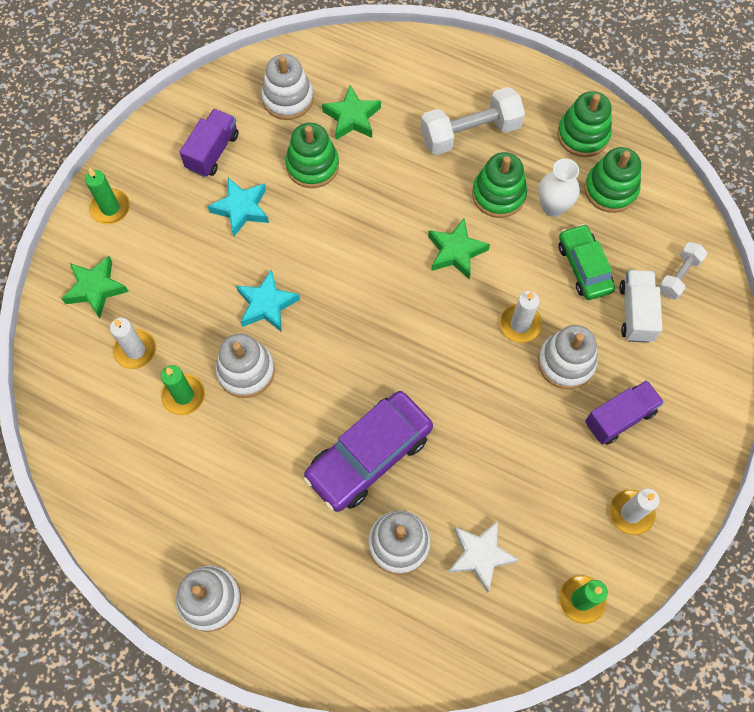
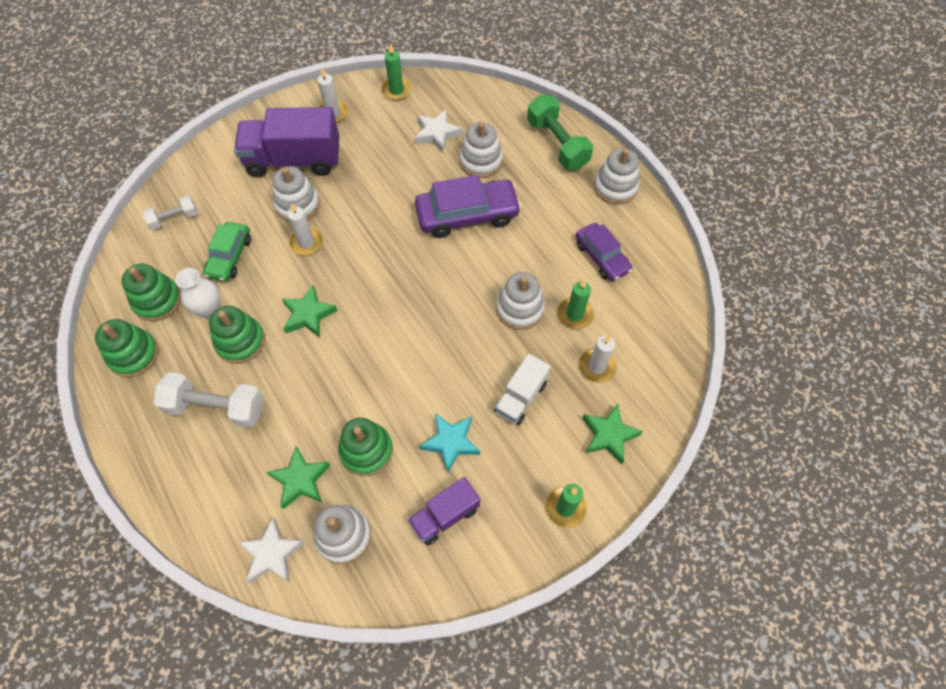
camera: 150 degrees left, 5 degrees down
turquoise star [236,269,300,332] -> none
purple truck [585,380,664,445] -> purple truck [234,107,339,177], size x1.78
white truck [619,270,663,343] -> white truck moved to [494,354,551,425]
none -> white star [238,517,306,583]
none -> green dumbbell [527,95,593,170]
none -> purple car [576,223,632,281]

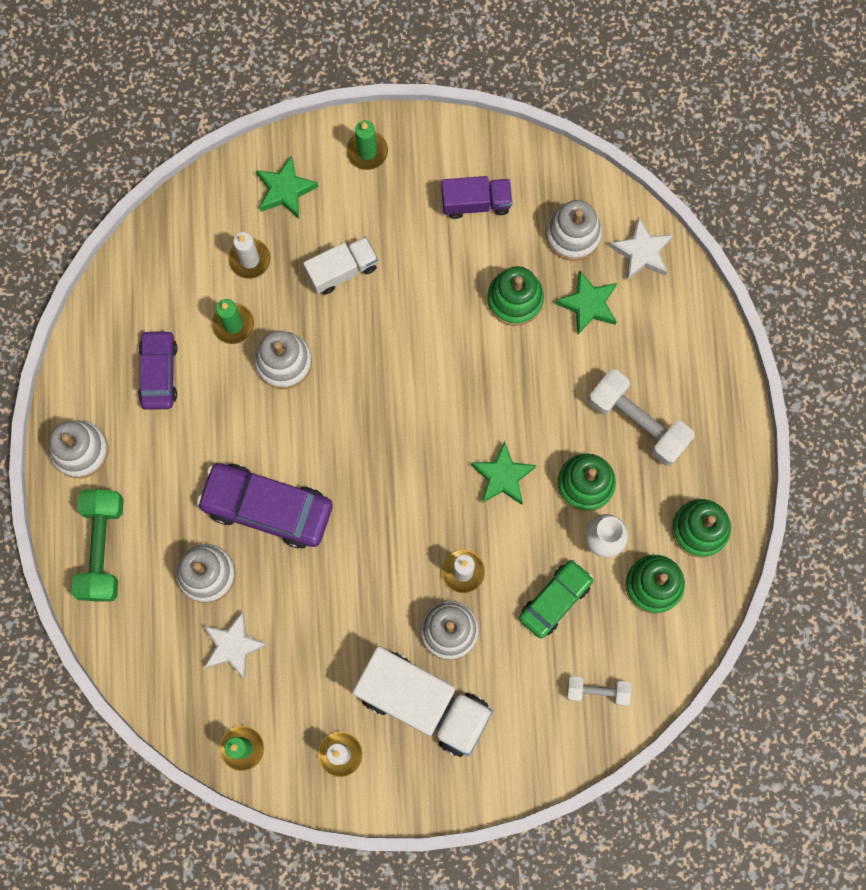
camera: 150 degrees left, 15 degrees up
purple truck [234,107,339,177] -> white truck [353,646,493,757]
turquoise star [419,413,480,473] -> none

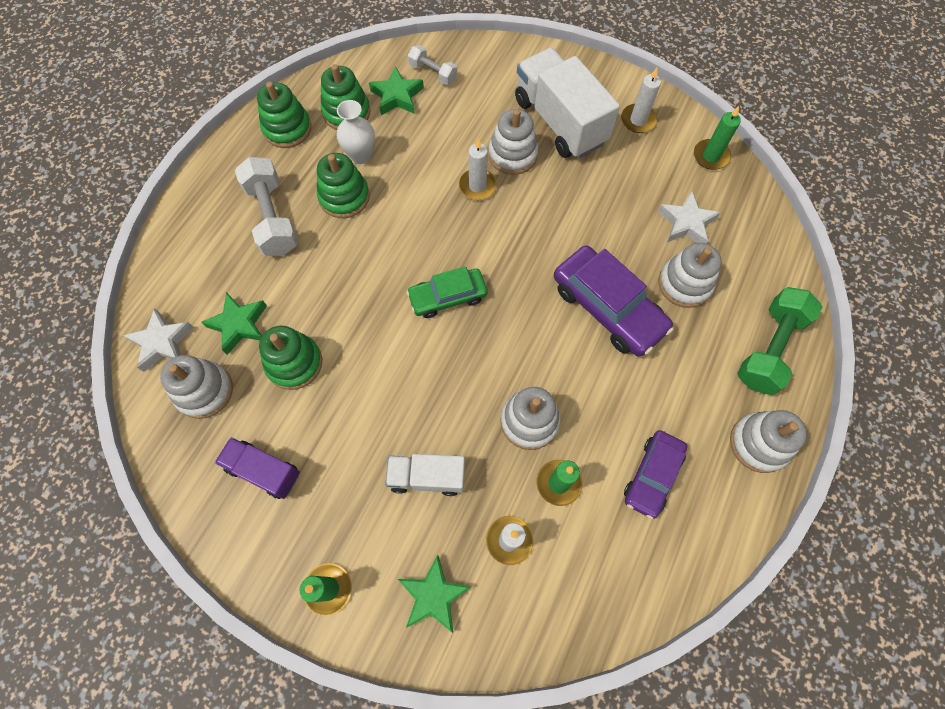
camera: 150 degrees left, 10 degrees down
green star [471,441,536,505] -> green star moved to [369,66,424,115]
green car [519,560,593,638] -> green car moved to [407,266,487,318]

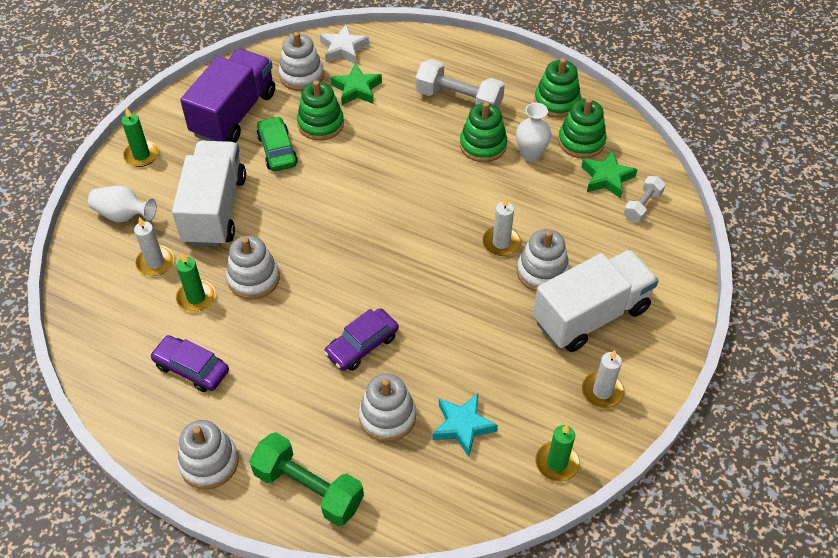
camera: 90 degrees right, 15 degrees down
purple truck [215,437,300,499] -> purple truck [180,49,275,143], size x1.78
white dumbbell [235,157,298,256] -> white dumbbell turned 45 degrees clockwise [415,59,505,108]
white truck [385,454,465,496] -> white truck [172,141,246,247], size x1.78
green star [398,555,471,633] -> white vase [88,186,157,223]
green car [407,266,487,318] -> green car moved to [257,116,298,171]
purple car [554,245,674,357] -> purple car [324,308,399,371], size x0.63
white star [658,191,720,244] -> turquoise star [432,394,498,457]

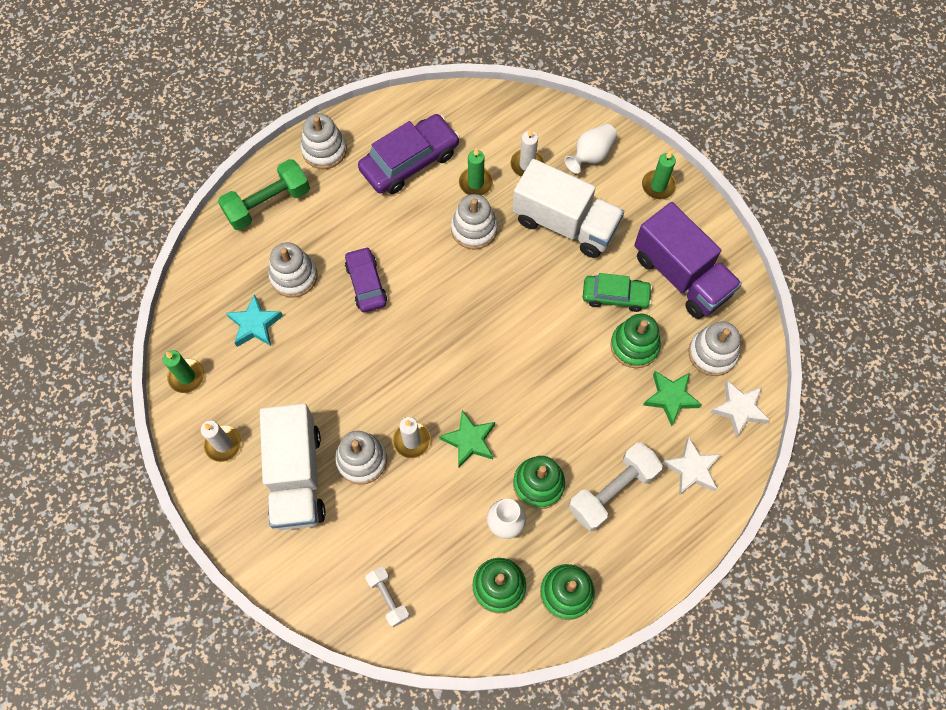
camera: 115 degrees right, 15 degrees up
purple car [150,335,229,392] -> purple car [358,114,460,194], size x1.59
green star [581,150,638,199] -> green star moved to [439,410,495,468]
none -> white star [662,437,721,495]

